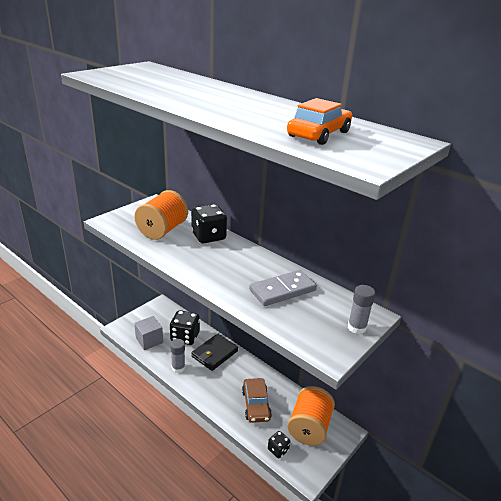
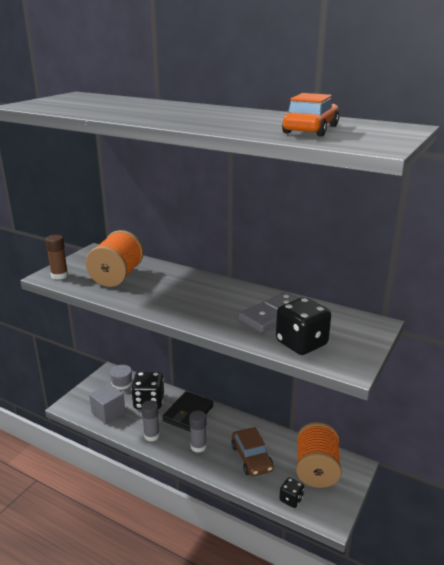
camera: 10 degrees left, 5 degrees down
black dice [191,204,227,243] -> black dice moved to [276,297,331,355]
grey glue stick [348,285,375,334] -> grey glue stick moved to [189,411,207,453]
none -> brown glue stick [45,235,68,280]
none -> grey hat [106,365,135,394]

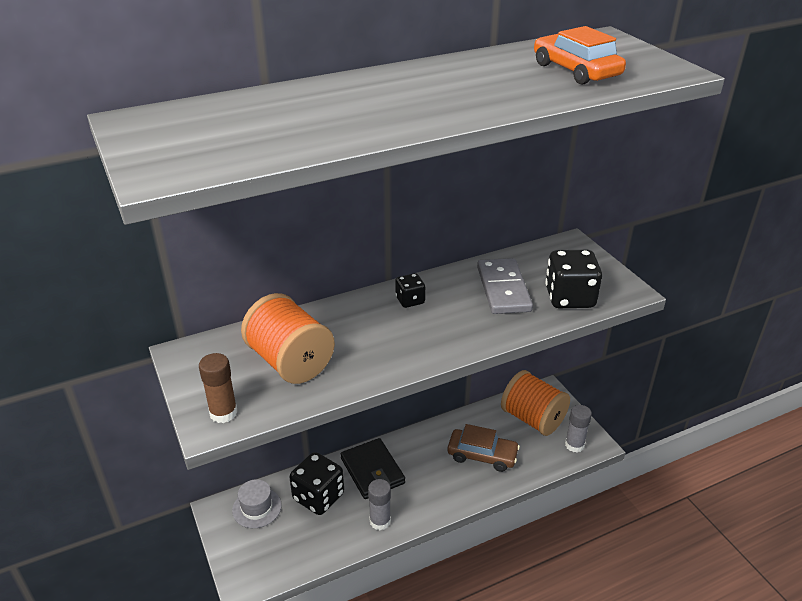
camera: 55 degrees left, 10 degrees up
grey cube [89,383,125,424] -> none
grey glue stick [189,411,207,453] -> grey glue stick moved to [565,405,592,452]
black dice [279,477,304,508] -> black dice moved to [395,273,425,308]

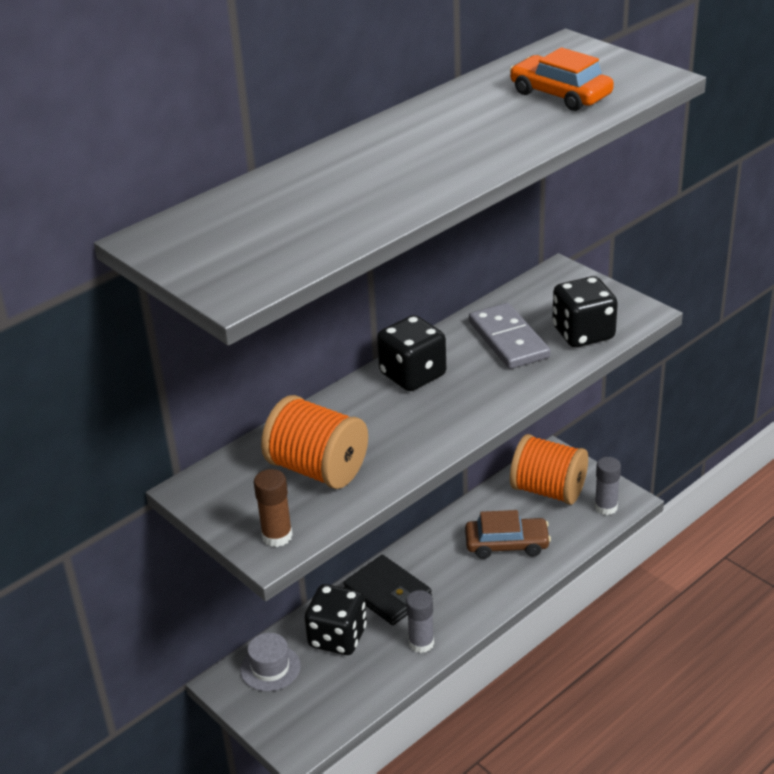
camera: 15 degrees left, 0 degrees up
black dice [395,273,425,308] -> black dice [377,315,446,391], size x1.84

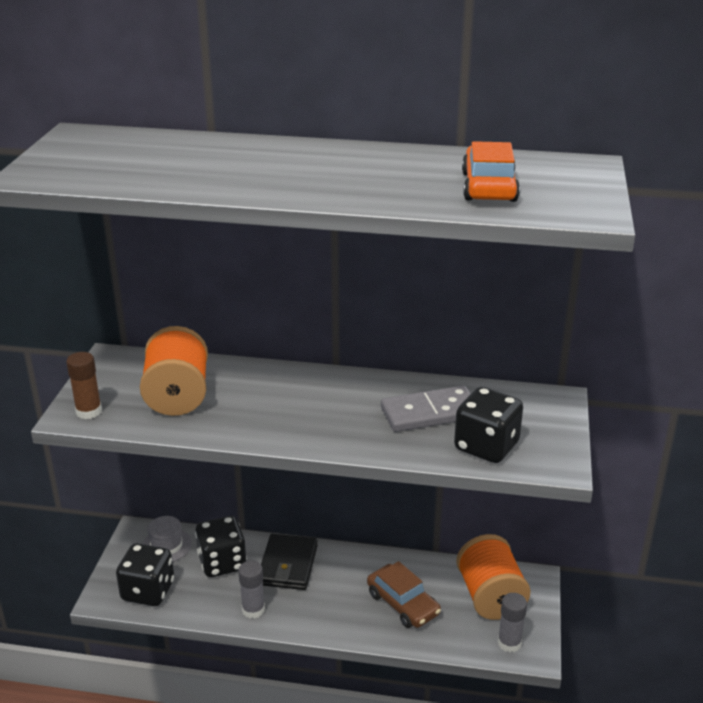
camera: 50 degrees right, 5 degrees down
black dice [377,315,446,391] -> black dice moved to [116,543,174,606]
grey domino [469,303,551,369] -> grey domino turned 45 degrees clockwise [381,386,471,432]

